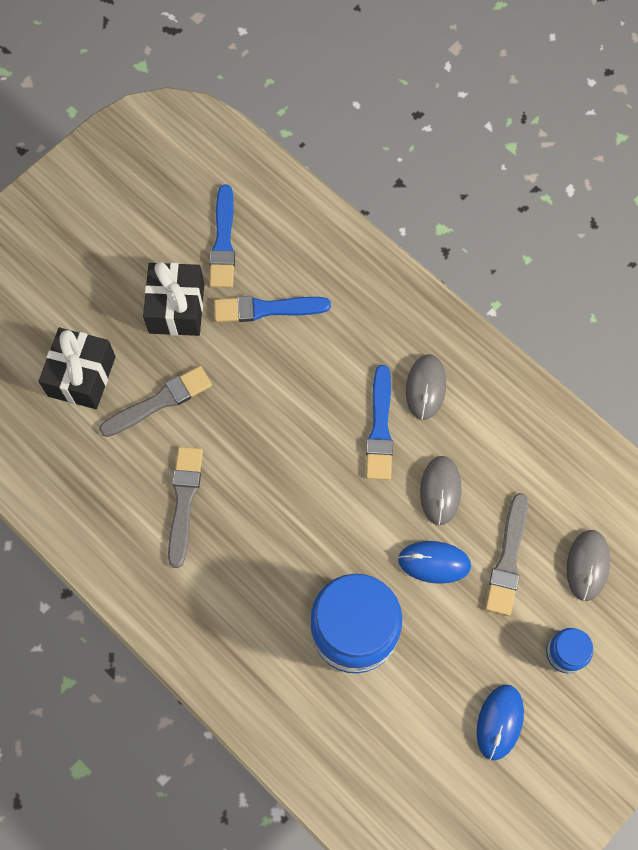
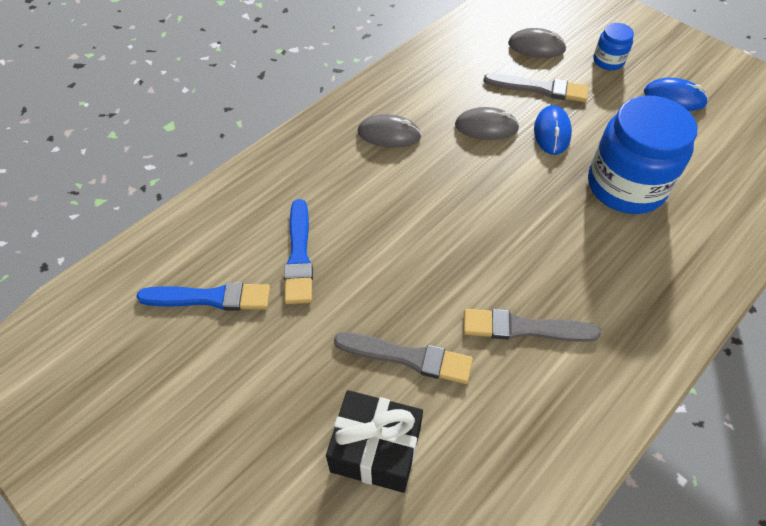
camera: 90 degrees left, 15 degrees down
grey brush [99,366,212,437] -> grey brush turned 135 degrees clockwise [334,332,473,384]
black gift [143,262,204,336] -> none
blue brush [366,365,393,480] -> none

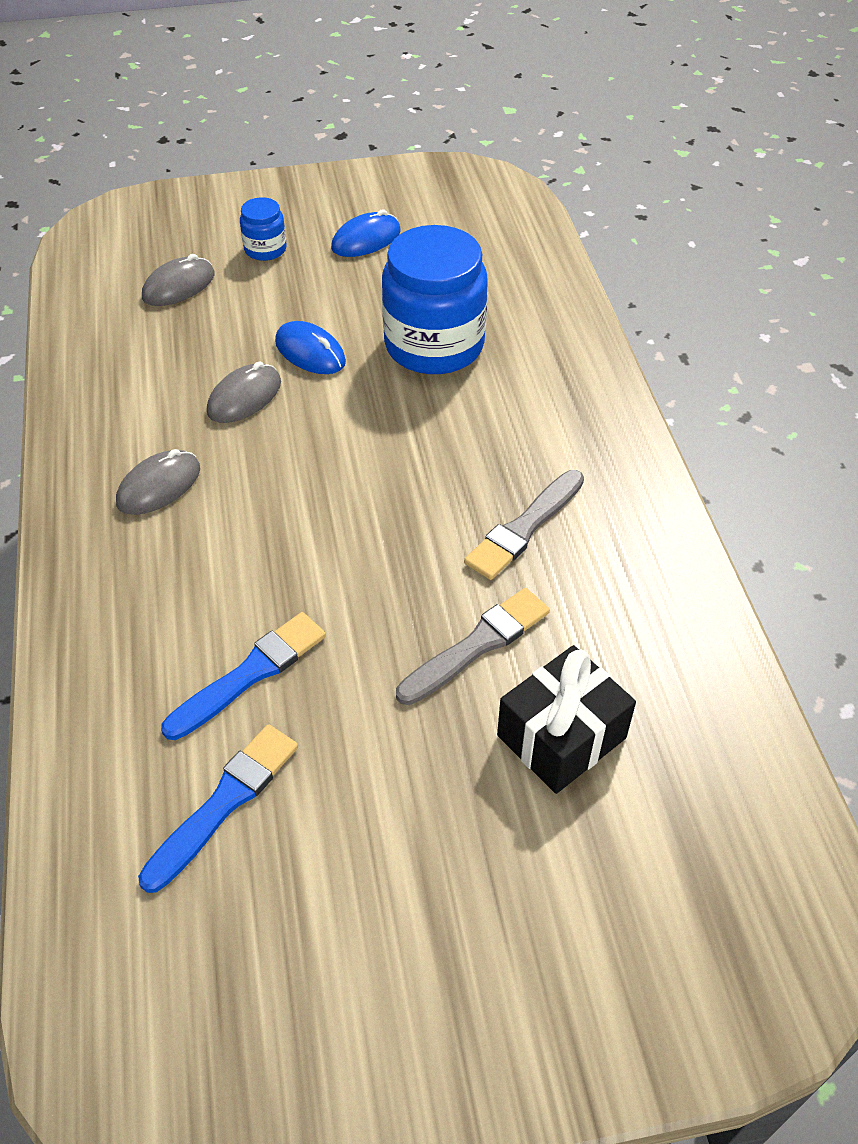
camera: 55 degrees left, 5 degrees down
blue brush [284,199,313,304] -> blue brush turned 75 degrees counterclockwise [161,612,326,740]
grey brush [483,73,589,102] -> none

